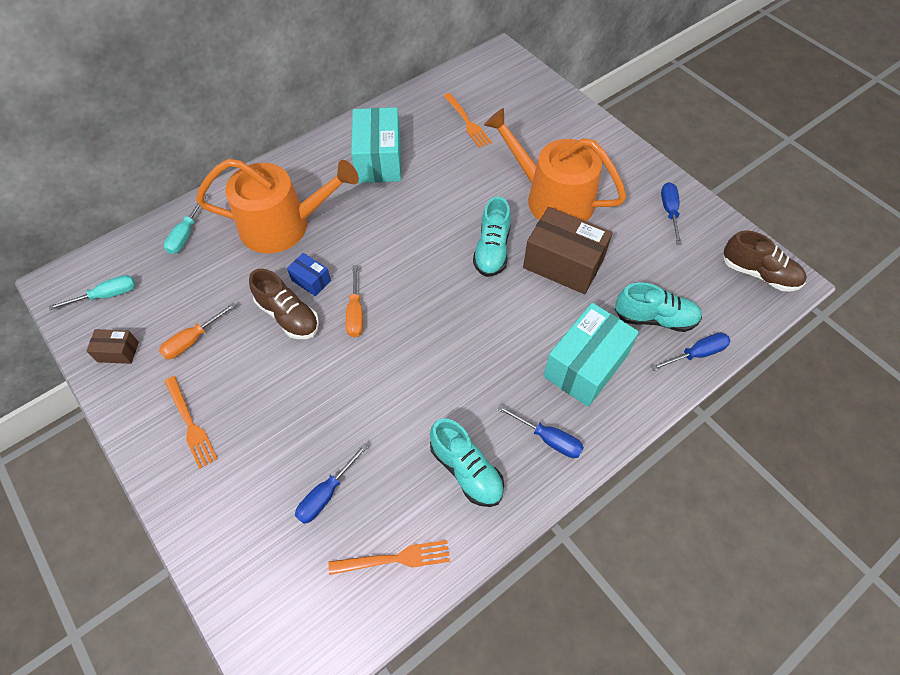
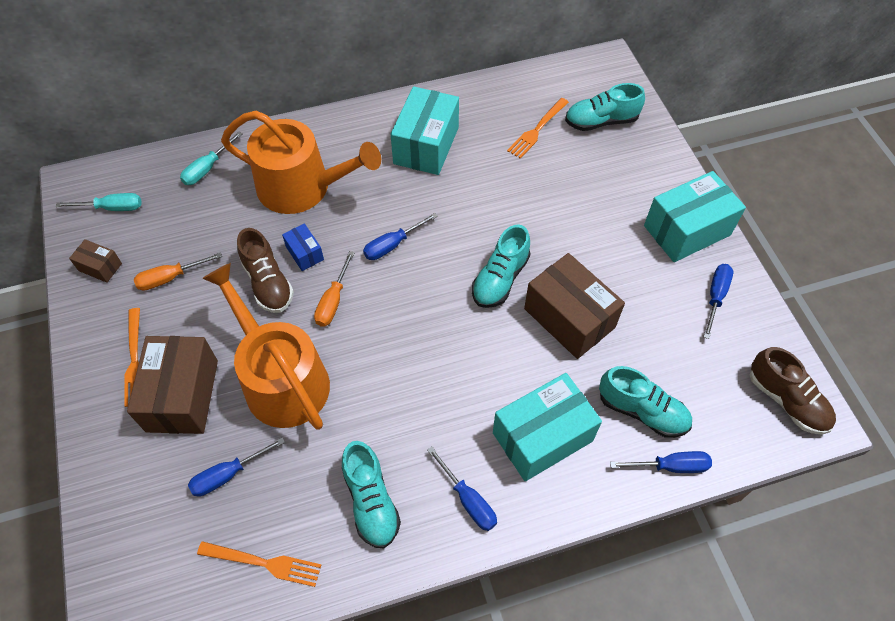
camera: 20 degrees right, 0 degrees up
orange fork [444,93,492,148] -> orange fork turned 45 degrees clockwise [507,98,569,159]
orange watering can [484,108,626,221] -> orange watering can moved to [202,263,330,430]
none -> brown box [127,336,218,434]
none -> blue screwdriver [363,213,438,260]
none -> turquoise shoe [565,83,645,131]
none -> turquoise box [644,171,746,262]

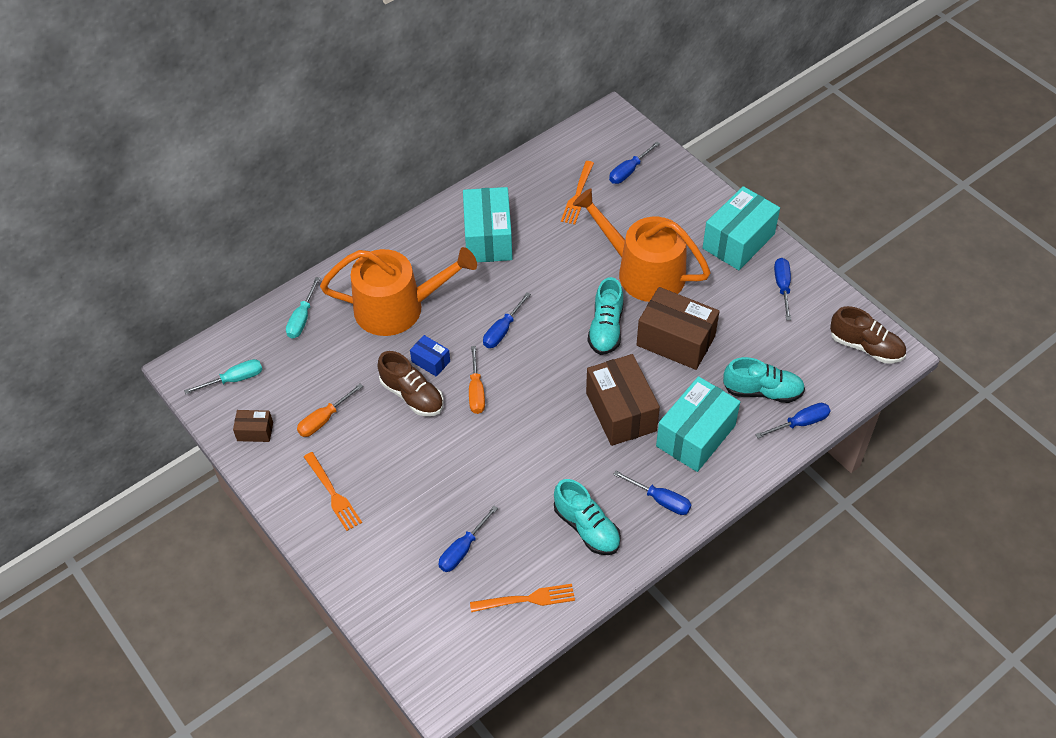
camera: 20 degrees left, 5 degrees down
brown box [127,336,218,434] -> brown box moved to [586,354,660,446]
orange watering can [202,263,330,430] -> orange watering can moved to [573,188,711,302]
turquoise shoe [565,83,645,131] -> blue screwdriver [609,141,660,184]

